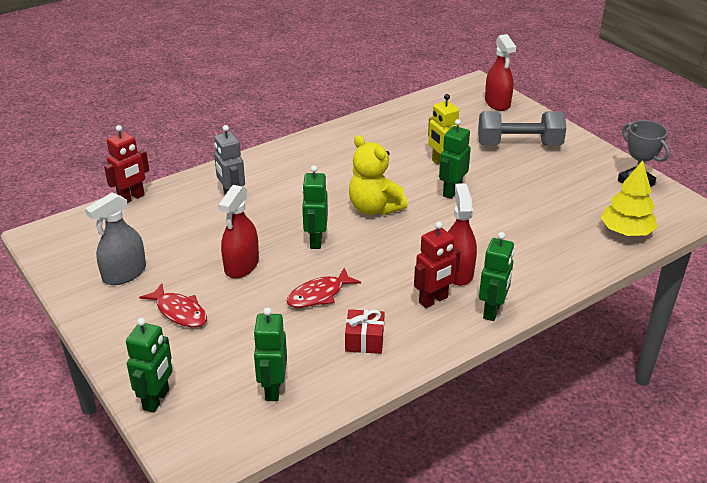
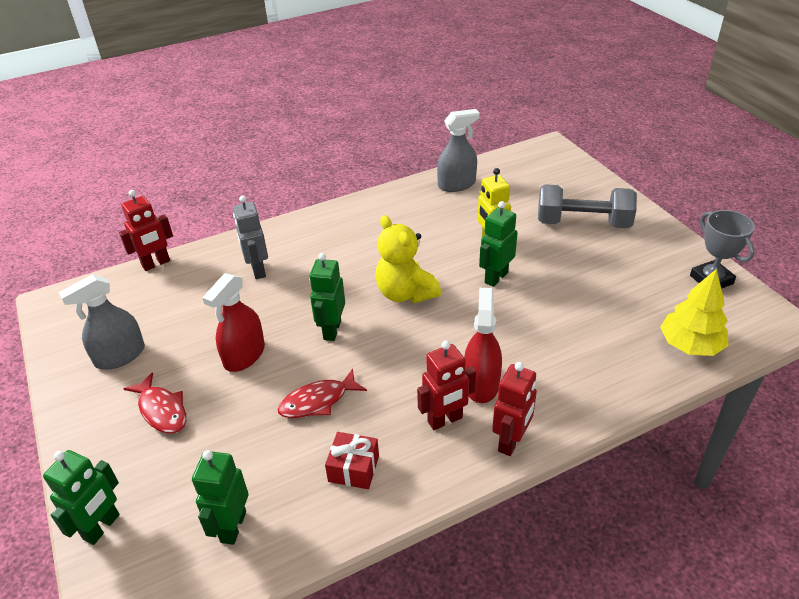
camera: 10 degrees right, 5 degrees up
green robot [479,232,514,321] -> red robot [492,362,537,456]
red spray bottle [485,34,516,111] -> none
none -> grey spray bottle [437,109,480,192]

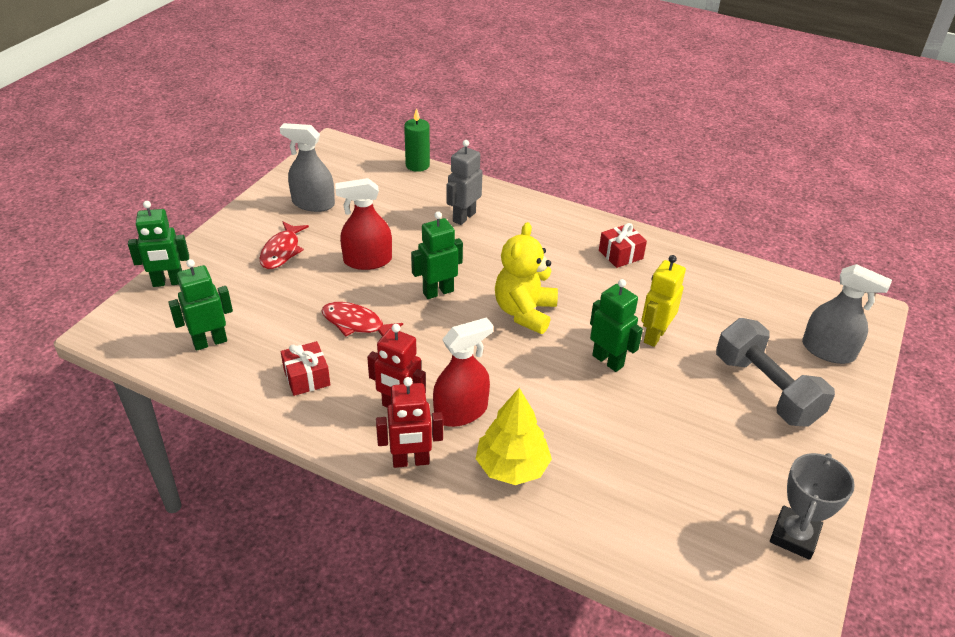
camera: 50 degrees right, 0 degrees up
red robot [119,190,173,271] -> green candle [404,108,430,172]
grey spray bottle [437,109,480,192] -> grey spray bottle moved to [802,264,892,364]
green robot [479,201,518,287] -> green robot turned 45 degrees clockwise [590,279,643,372]
yellow tree [660,269,729,356] -> yellow tree moved to [476,388,552,485]
none -> red gift [599,223,647,268]

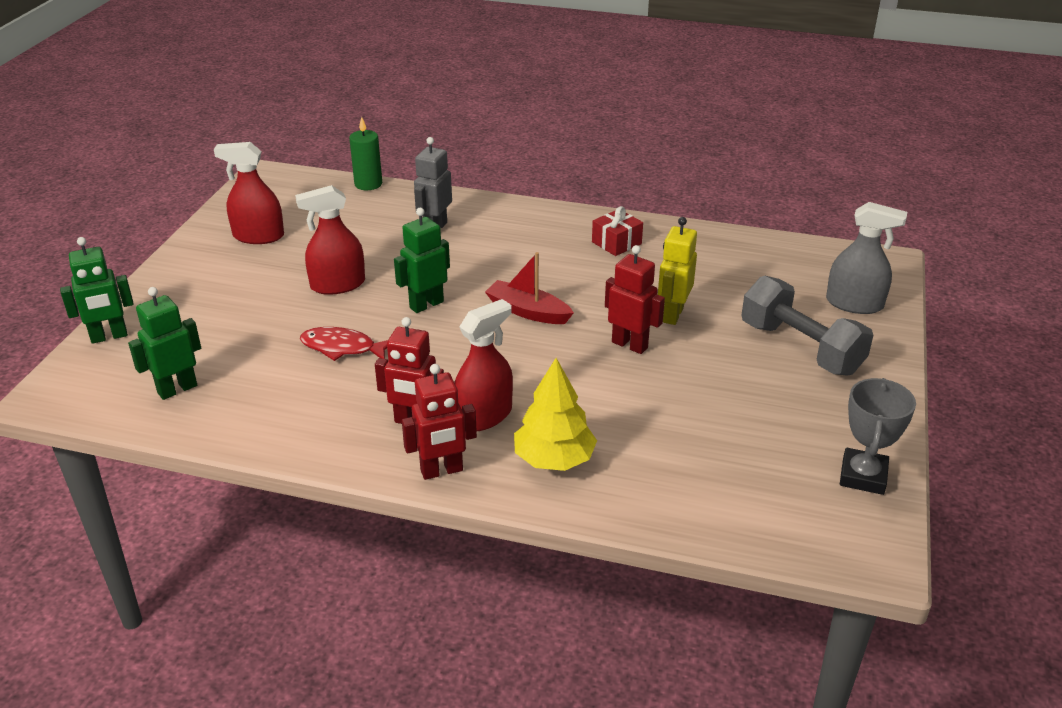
camera: 10 degrees left, 5 degrees down
red fish [259,221,309,269] -> none
grey spray bottle [280,123,335,212] -> red spray bottle [214,142,284,244]
red gift [281,341,330,396] -> none
yellow teddy bear [495,222,558,334] -> red boat [485,252,574,324]
green robot [590,279,643,372] -> red robot [605,245,665,354]

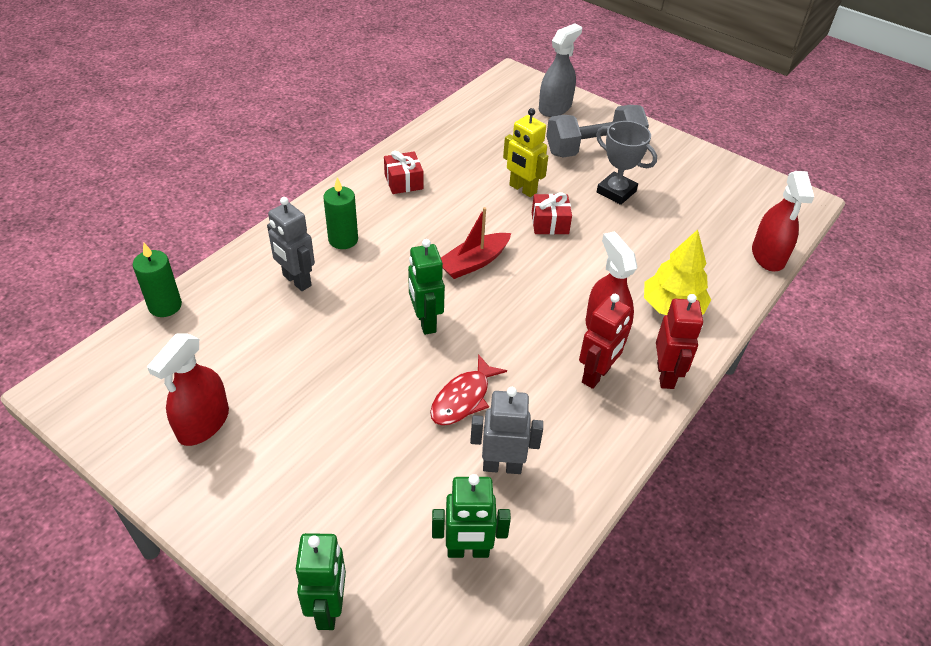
camera: 70 degrees left, 10 degrees up
green robot [128,287,201,400] -> green robot turned 75 degrees counterclockwise [432,474,511,558]
red spray bottle [295,185,365,295] -> red spray bottle moved to [752,171,814,271]
red robot [605,245,665,354] -> red gift [532,193,572,235]
grey trophy [840,378,916,495] -> grey trophy moved to [596,121,657,205]
none -> green candle [323,177,358,249]
none -> grey robot [470,387,543,474]

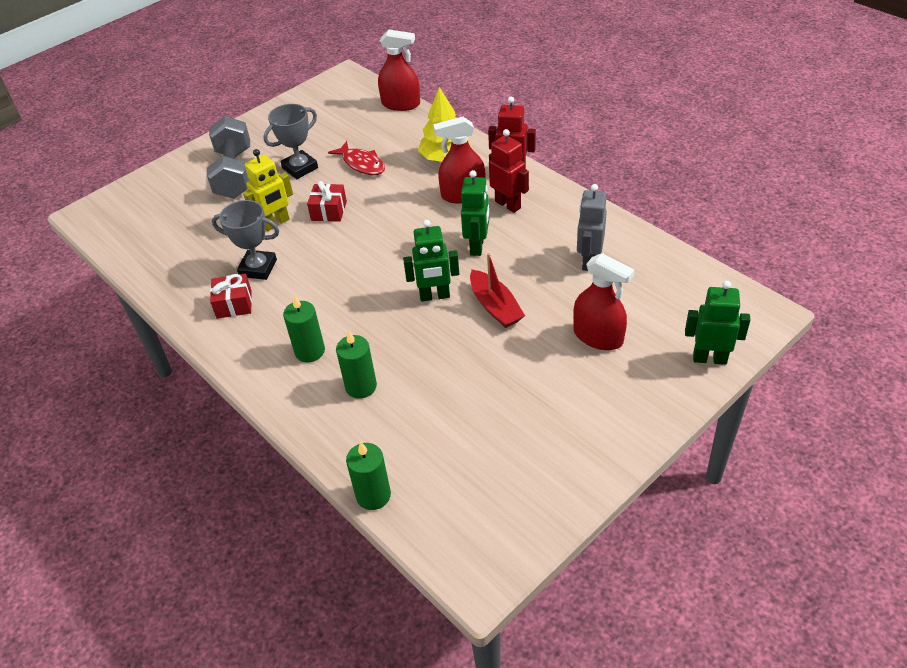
camera: 75 degrees left, 0 degrees up
red spray bottle [147,333,229,446] -> red spray bottle moved to [573,253,635,350]
grey robot [267,197,315,291] -> green candle [336,330,377,399]
red fish [430,354,507,425] -> red fish moved to [328,141,385,175]
green robot [432,474,511,558] -> green robot moved to [461,170,489,256]
red boat [441,207,511,279] -> red boat moved to [470,253,525,328]
grey spray bottle [539,23,582,117] -> none
none -> grey trophy [212,200,279,280]

